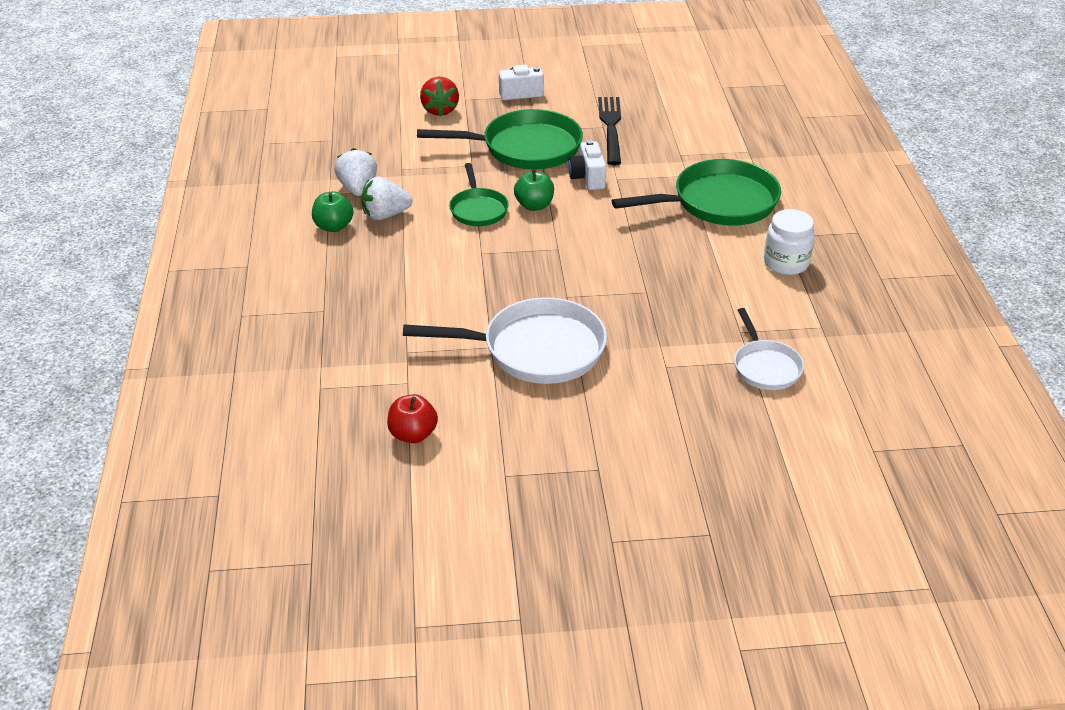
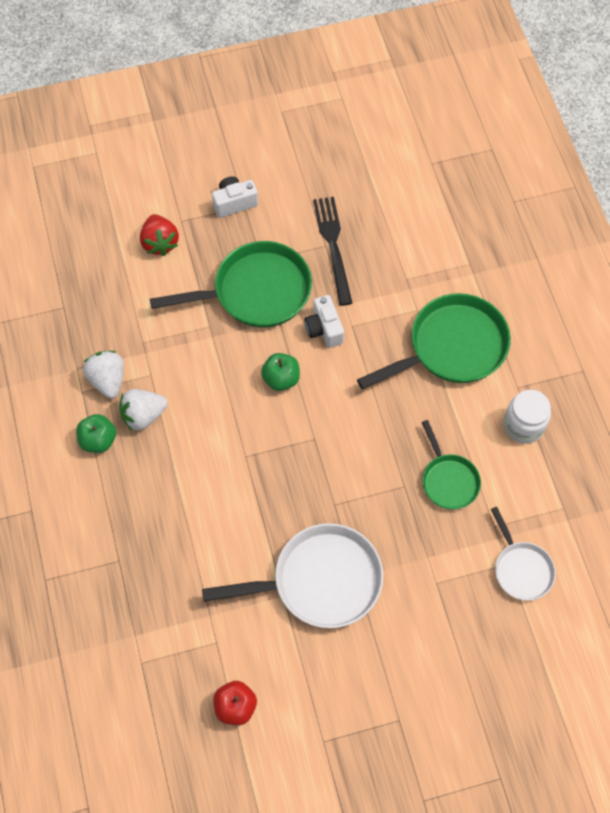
camera: 10 degrees left, 25 degrees up
green pan [449,163,509,226] -> green pan moved to [422,420,481,509]

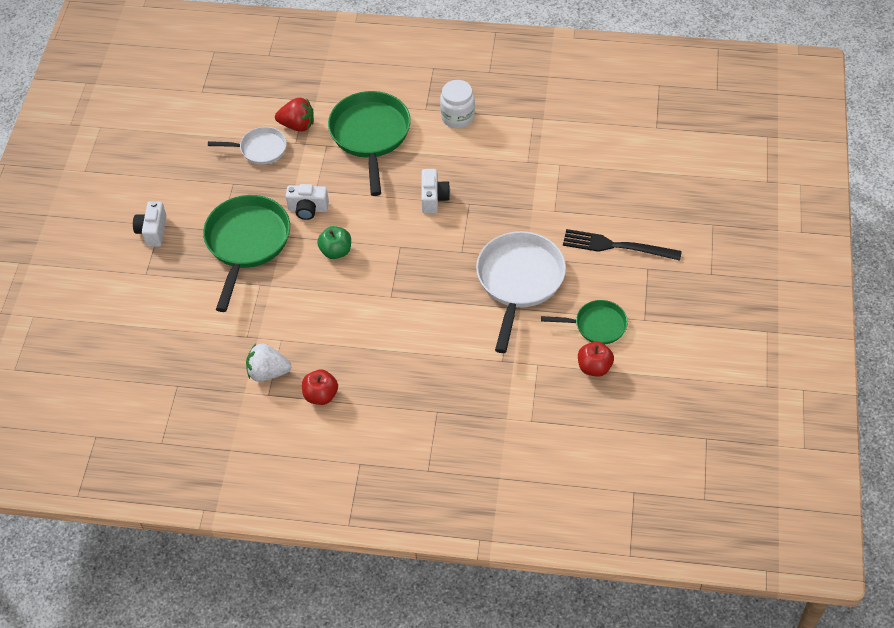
camera: 65 degrees left, 10 degrees down
green apple [76,414,116,453] -> red apple [302,370,338,405]
white strawberry [119,389,168,431] -> none
red strawberry [140,214,179,256] -> red strawberry moved to [275,98,314,132]
black fork [313,197,352,306] -> black fork moved to [563,229,682,261]
green pan [422,420,481,509] -> green pan moved to [541,300,628,344]
white pan [491,507,556,601] -> white pan moved to [208,127,287,165]
none -> white camera [421,169,450,214]

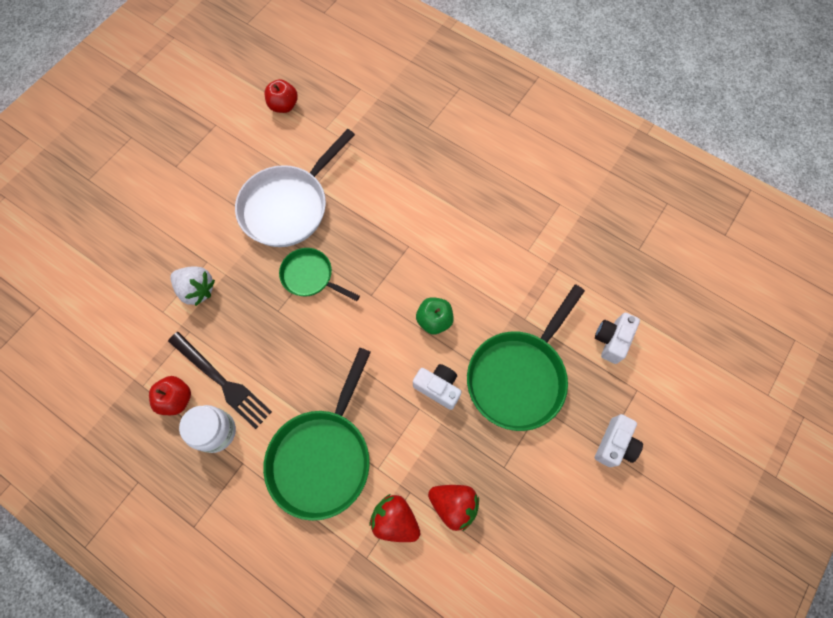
camera: 155 degrees left, 15 degrees up
white pan [208,127,287,165] -> red strawberry [428,485,479,531]
white strawberry [246,343,291,382] -> white strawberry moved to [170,266,215,306]
red apple [302,370,338,405] -> red apple moved to [149,376,191,415]
white camera [421,169,450,214] -> white camera moved to [595,313,640,364]
green pan [541,300,628,344] -> green pan moved to [279,248,360,301]
black fork [563,229,682,261] -> black fork moved to [168,332,272,429]

